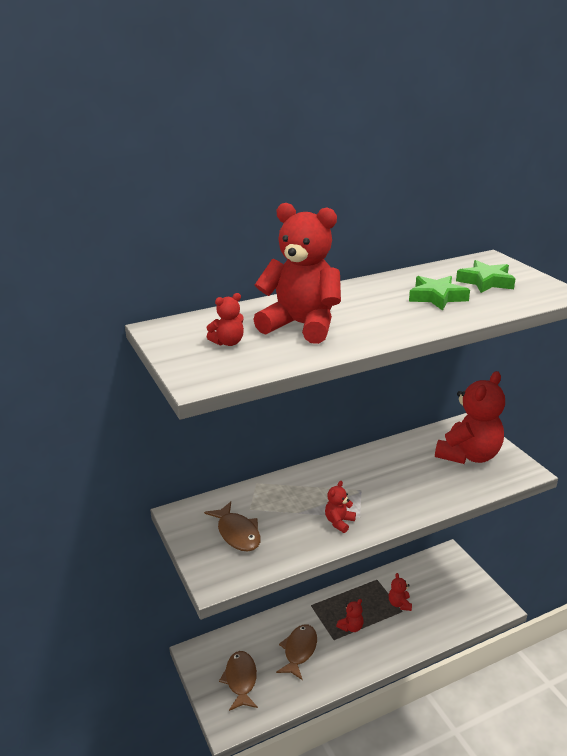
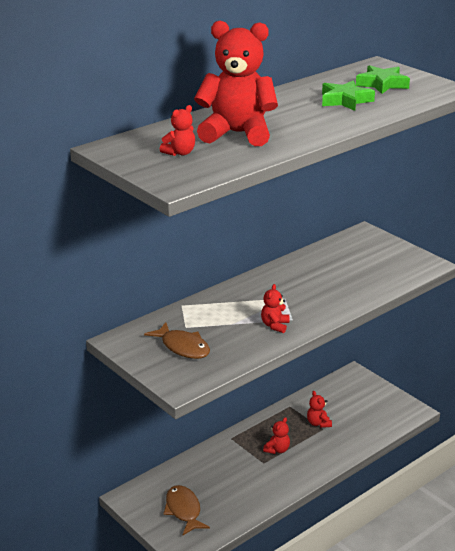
camera: 15 degrees left, 0 degrees up
brown fish [276,624,317,680] -> none
red teddy bear [435,371,505,464] -> none

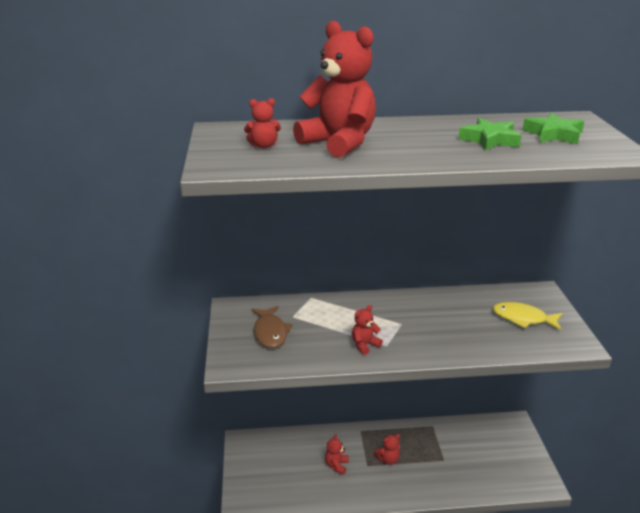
camera: 35 degrees right, 0 degrees up
brown fish [163,485,210,535] -> none
red teddy bear [307,391,332,428] -> red teddy bear moved to [325,434,349,475]
none -> yellow fish [493,302,562,330]

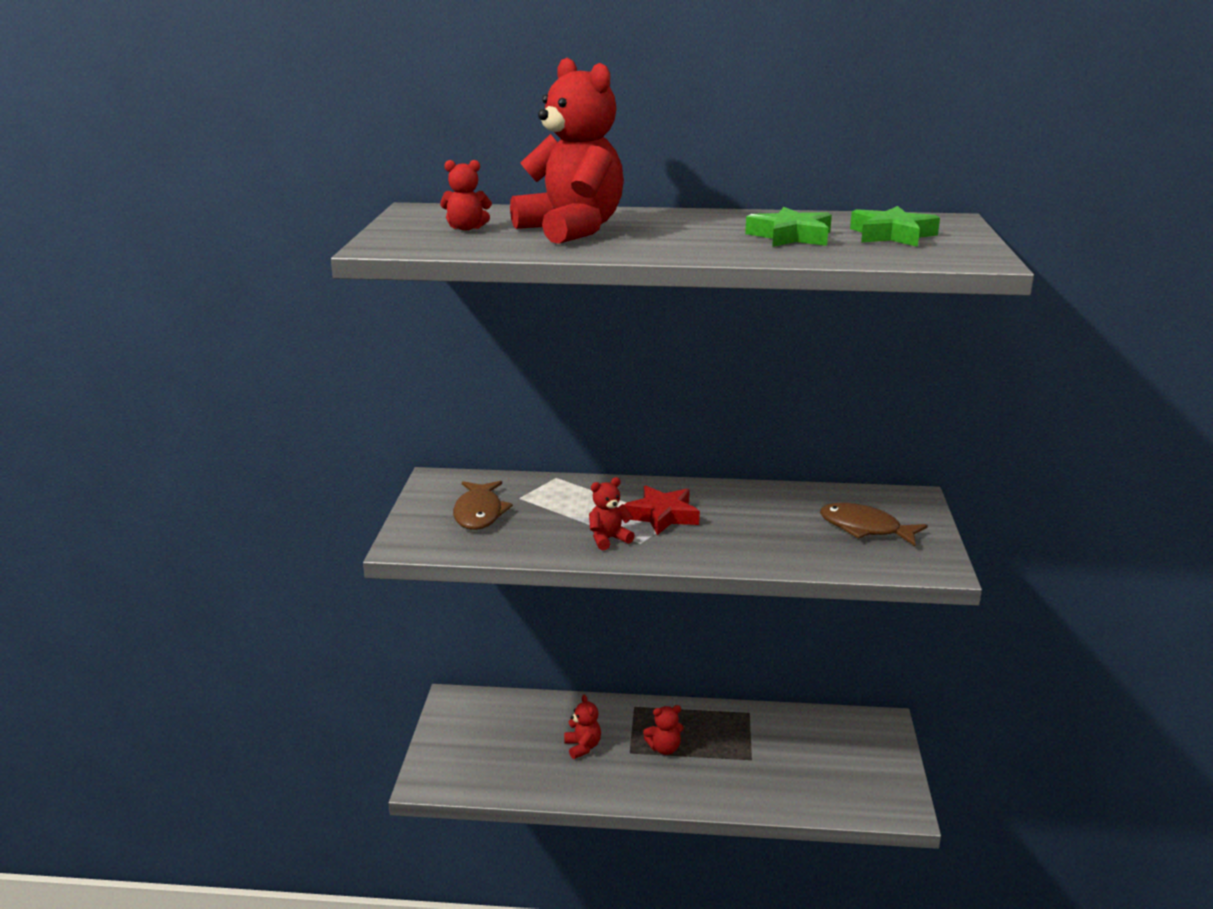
camera: 10 degrees right, 5 degrees down
red teddy bear [325,434,349,475] -> red teddy bear turned 135 degrees clockwise [564,694,601,759]
yellow fish [493,302,562,330] -> brown fish [820,503,928,546]
none -> red star [624,486,700,535]

